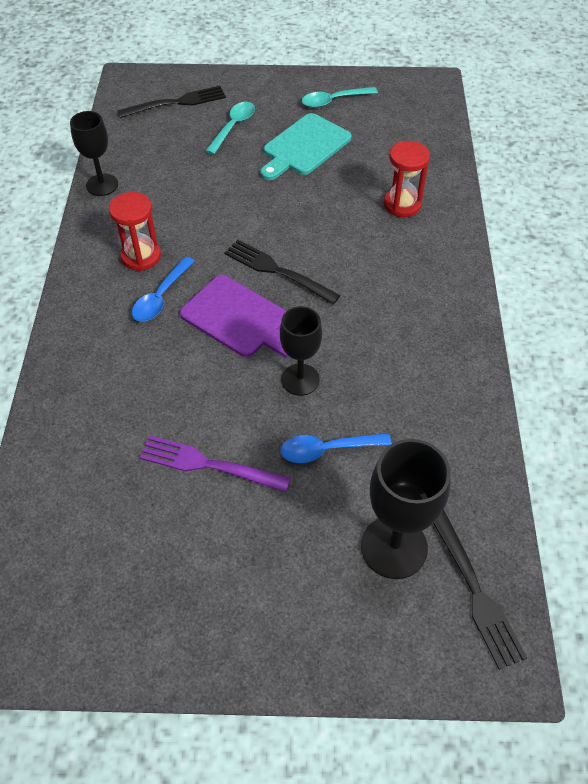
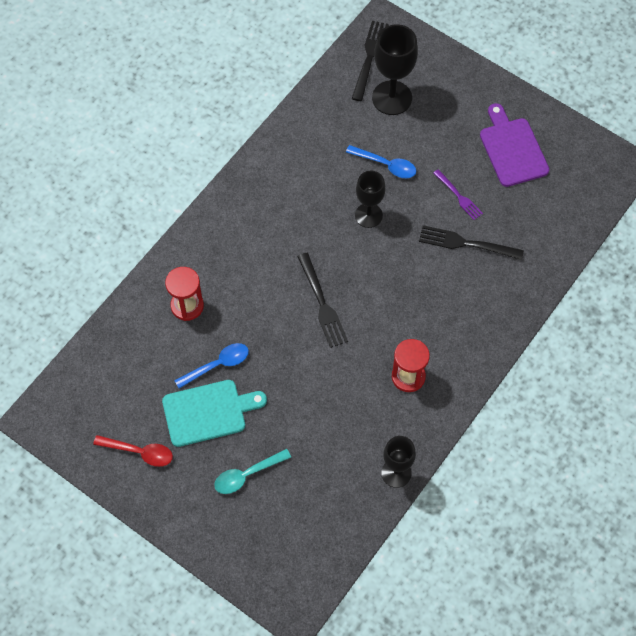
camera: 145 degrees left, 10 degrees up
black fork [117,86,226,118] -> black fork moved to [419,225,524,260]
blue spoon [132,257,194,322] -> blue spoon moved to [174,343,249,388]
purple fork [139,435,291,492] -> purple fork [433,169,483,220], size x0.65
purple cutting board [180,275,291,358] -> purple cutting board moved to [480,103,550,187]
turquoise spoon [302,87,378,108] -> red spoon [93,435,173,467]

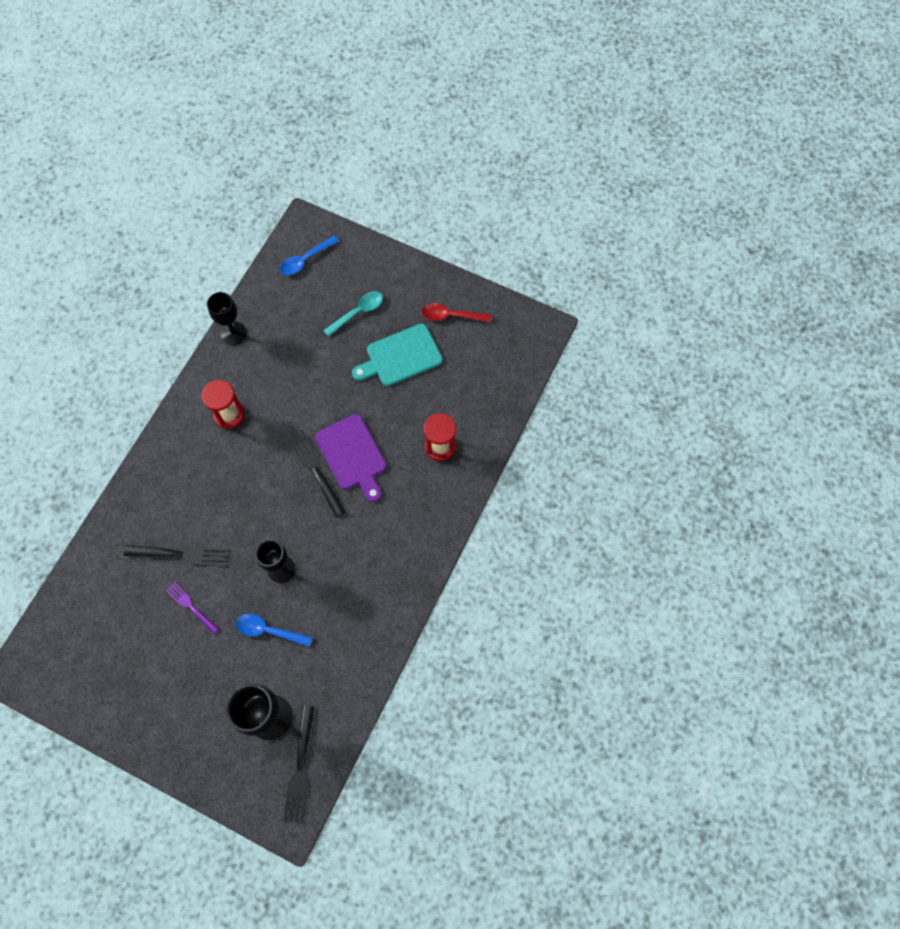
camera: 170 degrees right, 5 degrees up
blue spoon [174,343,249,388] -> blue spoon moved to [280,235,339,275]
purple cutting board [480,103,550,187] -> purple cutting board moved to [315,414,387,502]

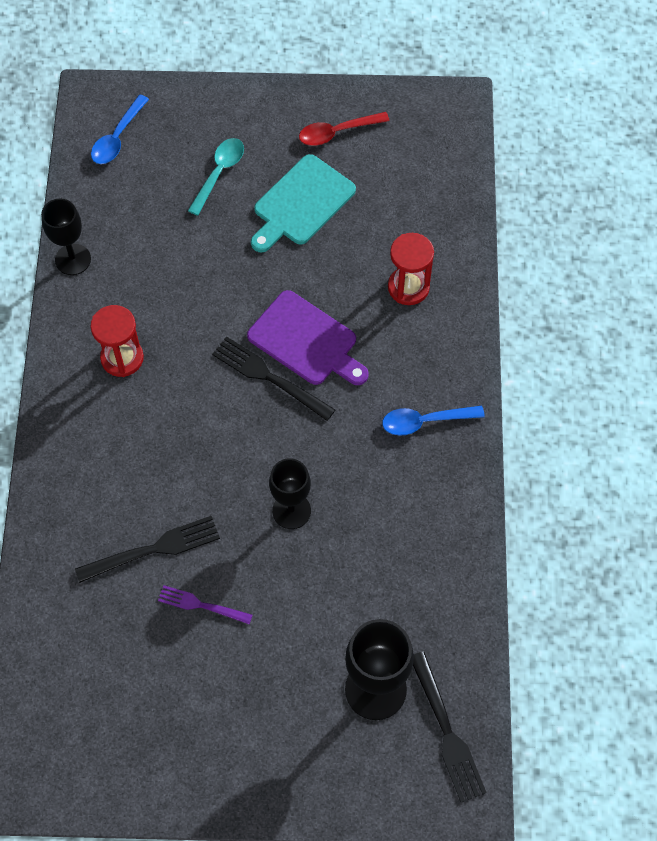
camera: 25 degrees left, 5 degrees down
blue spoon [236,613,313,647] -> blue spoon moved to [382,406,485,436]

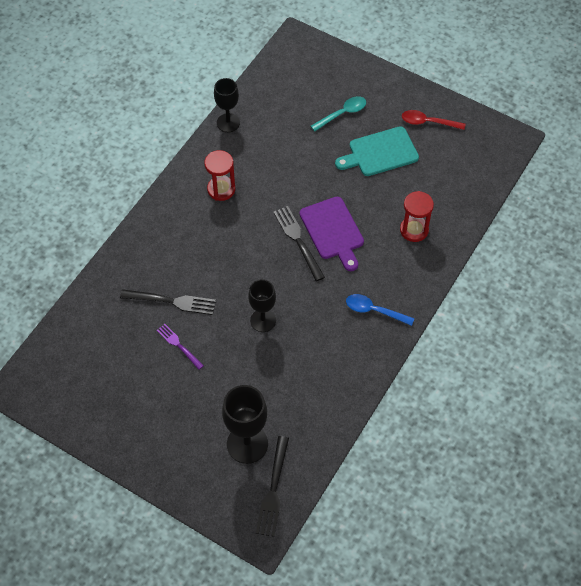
camera: 30 degrees right, 5 degrees down
blue spoon [91,95,149,164] -> none

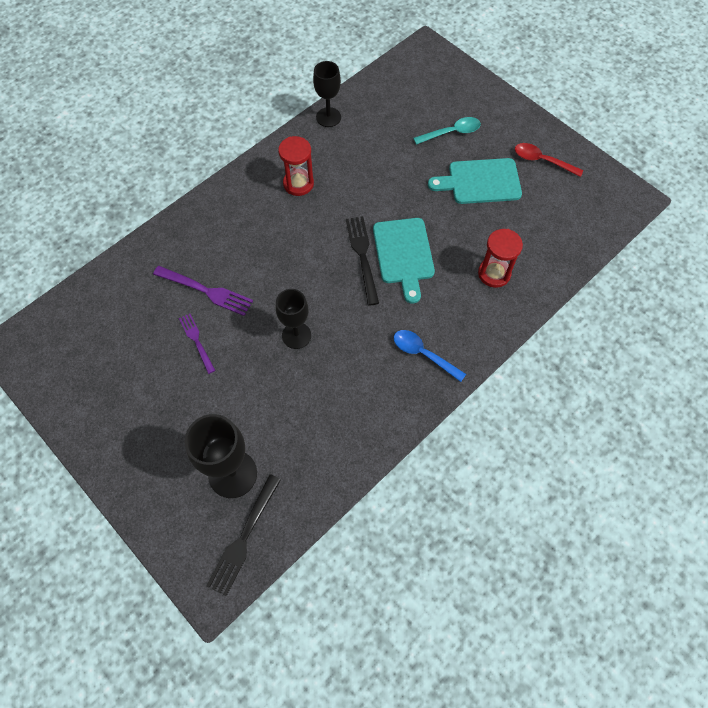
camera: 15 degrees right, 5 degrees up
black fork [120,289,216,315] -> purple fork [153,266,253,316]
purple cutting board [300,197,364,271] -> turquoise cutting board [373,218,435,304]

